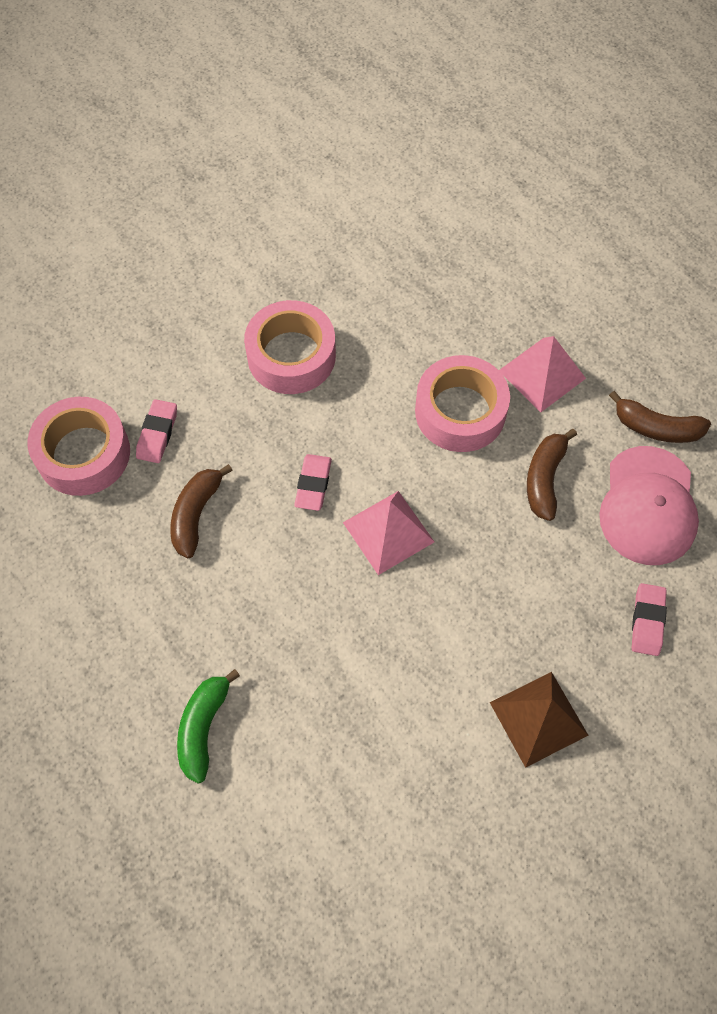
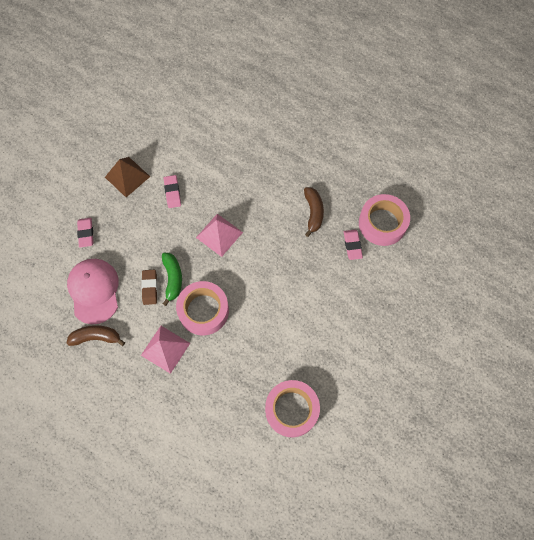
camera: 160 degrees right, 5 degrees up
green banana [177,669,240,784] -> green banana moved to [162,253,182,306]
pink tape [244,300,336,394] -> pink tape moved to [265,380,320,437]
pink eraser [294,454,332,511] -> pink eraser moved to [164,175,181,208]
brown banana [527,429,577,521] -> brown eraser [141,270,157,305]

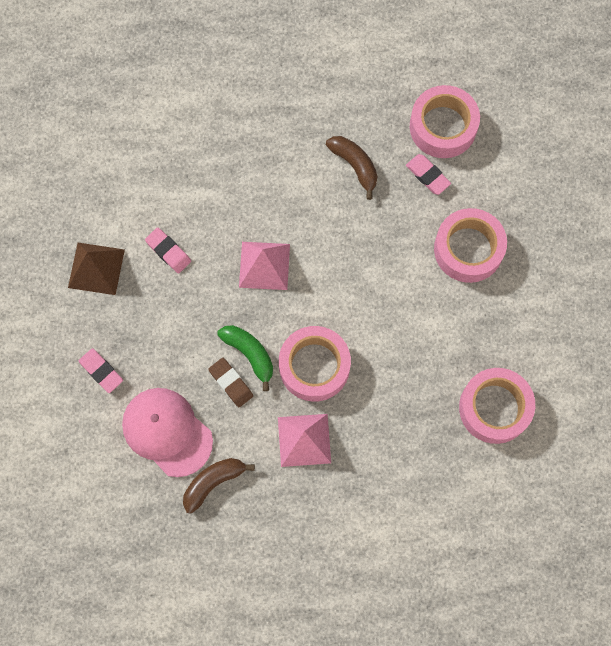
camera: 35 degrees left, 5 degrees up
none -> pink tape [434,208,507,283]

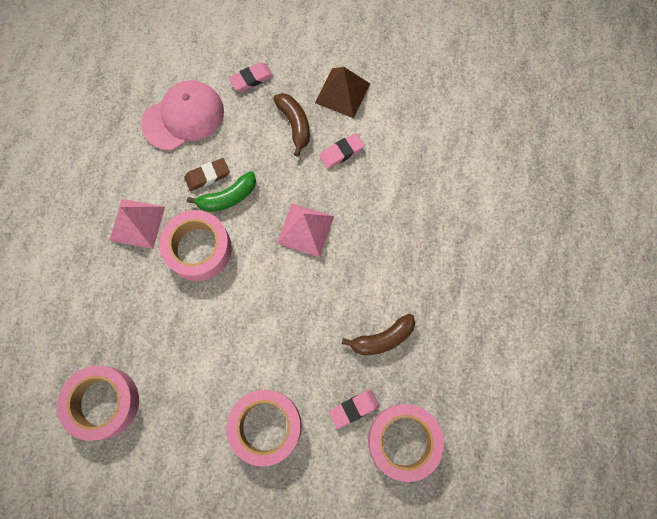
camera: 105 degrees right, 0 degrees up
brown banana [183,458,255,514] -> brown banana moved to [274,93,310,157]

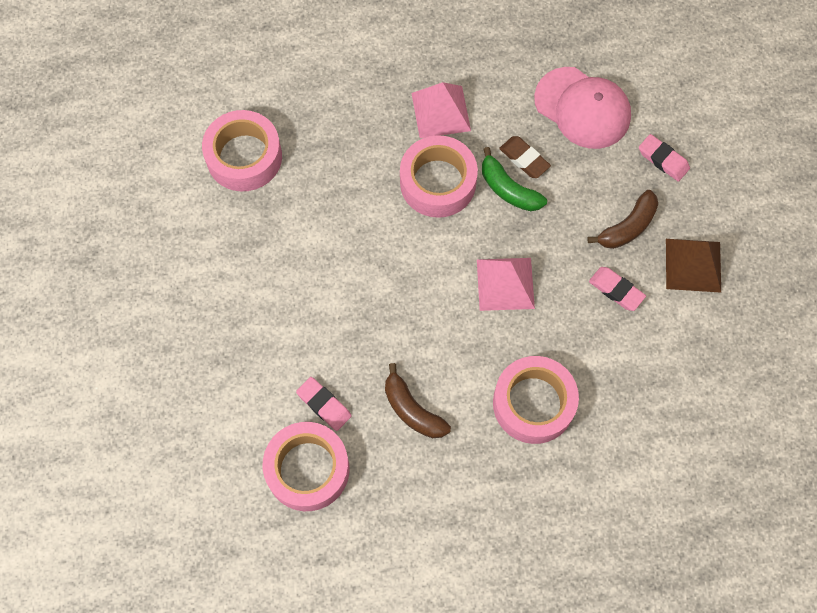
camera: 70 degrees right, 5 degrees down
pink tape [227,390,302,467] -> pink tape moved to [493,356,579,444]

